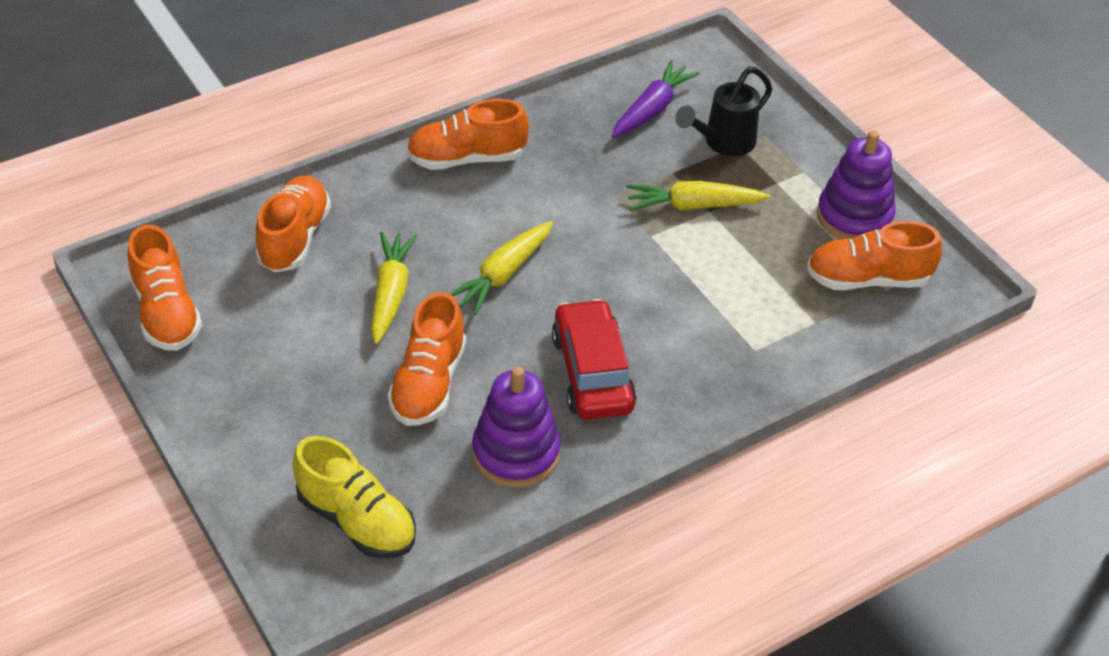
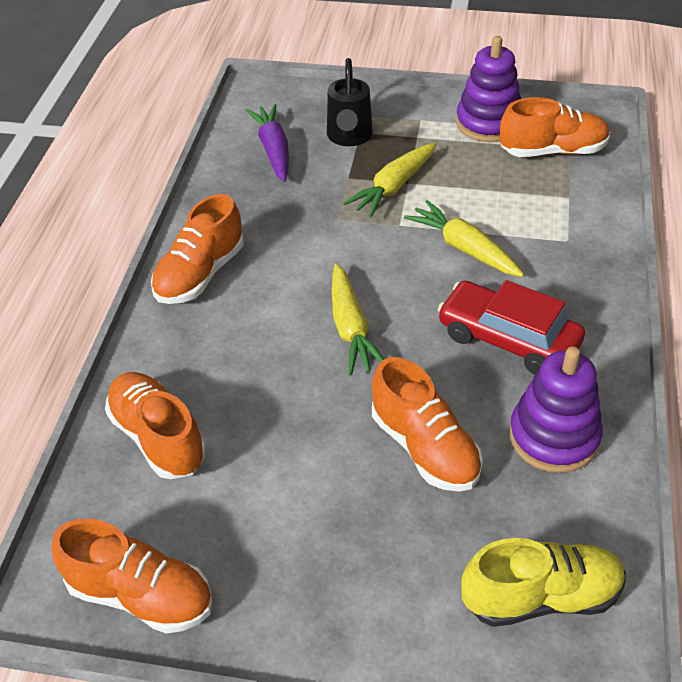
camera: 45 degrees left, 0 degrees up
yellow carrot [371,232,418,344] -> yellow carrot moved to [404,200,524,277]
orange shoe [807,221,942,290] -> orange shoe turned 135 degrees counterclockwise [500,97,610,157]

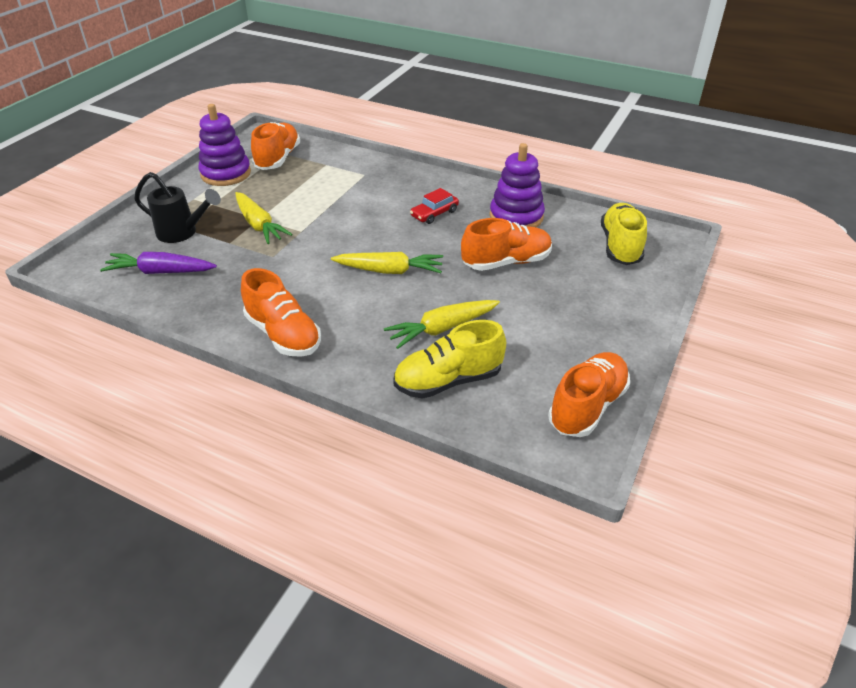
camera: 75 degrees left, 5 degrees down
orange shoe [105,372,206,479] -> yellow shoe [393,320,506,399]
yellow carrot [404,200,524,277] -> yellow carrot moved to [384,300,500,349]
red car [438,280,585,374] -> red car [410,188,459,224], size x0.56

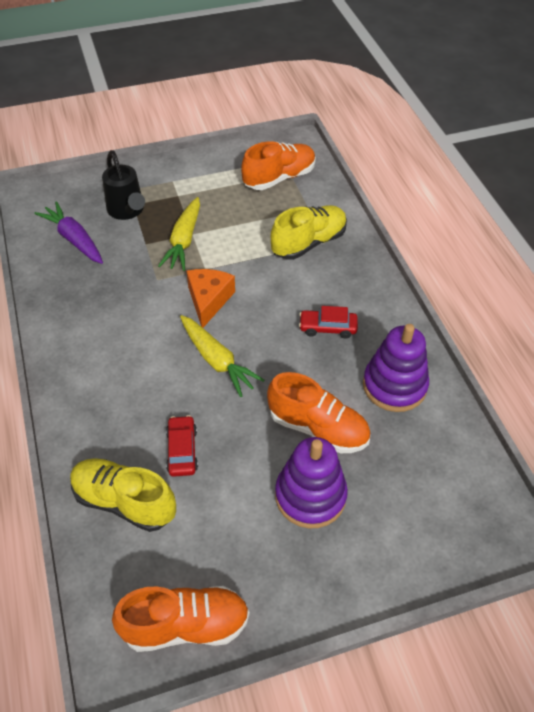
camera: 45 degrees right, 10 degrees up
purple stacking toy [199,104,251,186] -> purple stacking toy moved to [275,437,348,529]
orange shoe [241,268,321,357] -> none
yellow carrot [384,300,500,349] -> red car [166,415,198,477]
yellow shoe [601,203,647,265] -> yellow shoe moved to [271,205,347,260]
none -> orange cheese [187,269,235,328]

